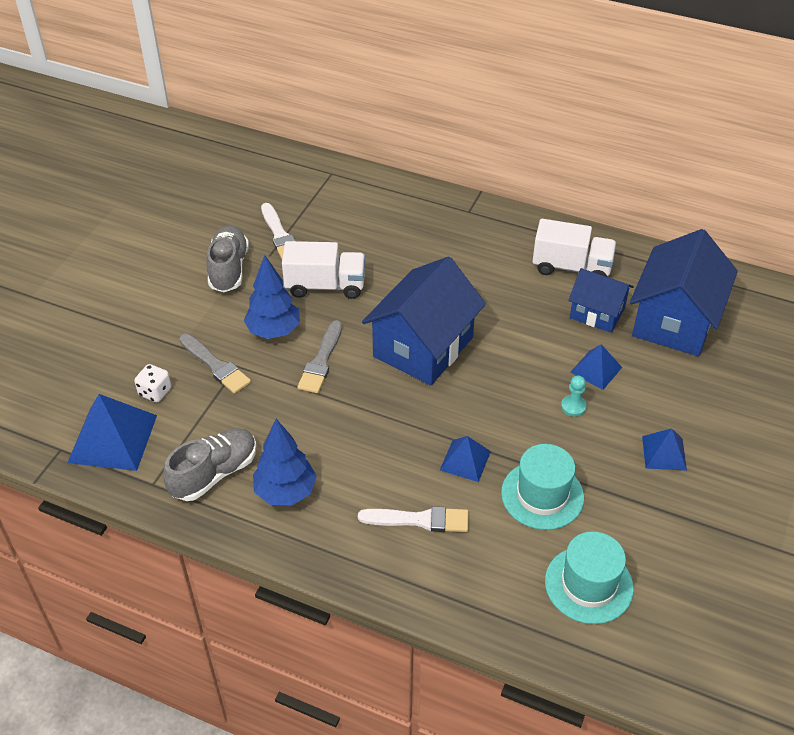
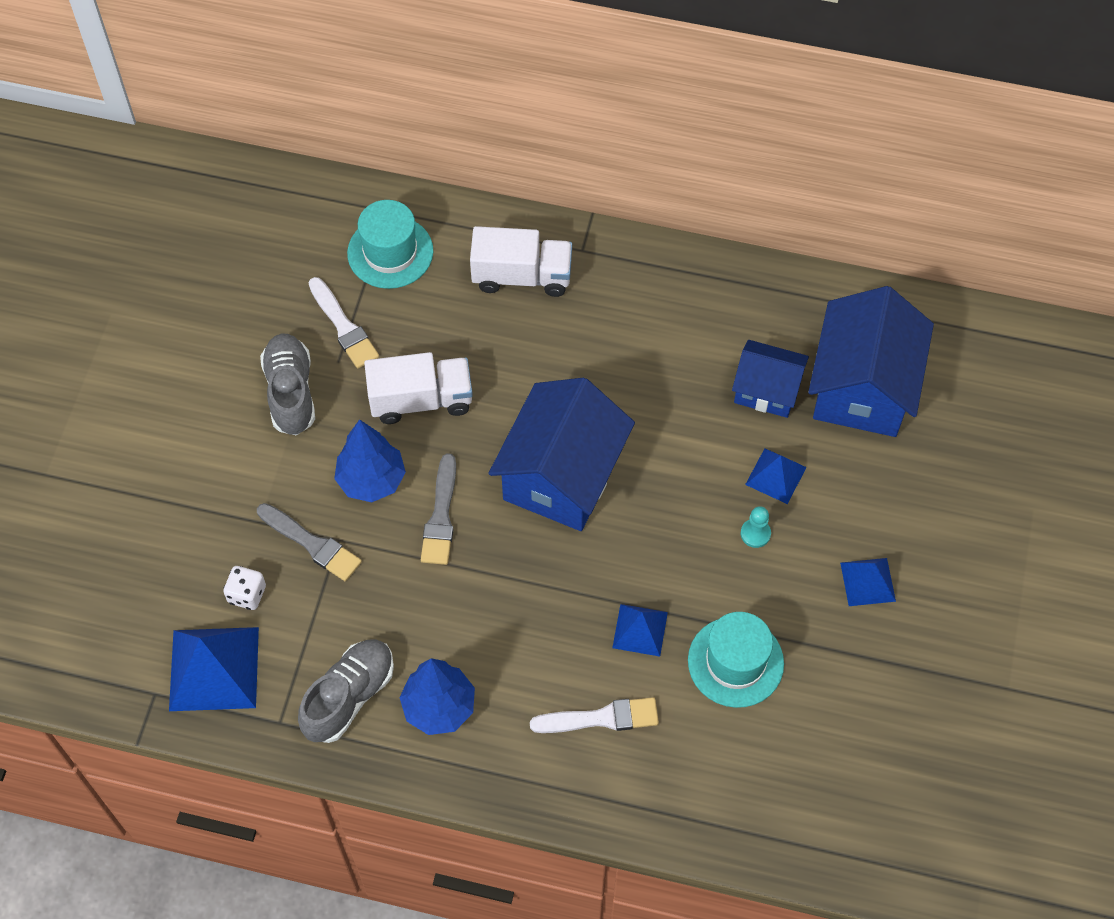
camera: 10 degrees left, 15 degrees up
white truck [532,219,616,277] -> white truck moved to [470,226,572,297]
turquoise hat [545,531,634,624] -> turquoise hat moved to [347,200,433,289]

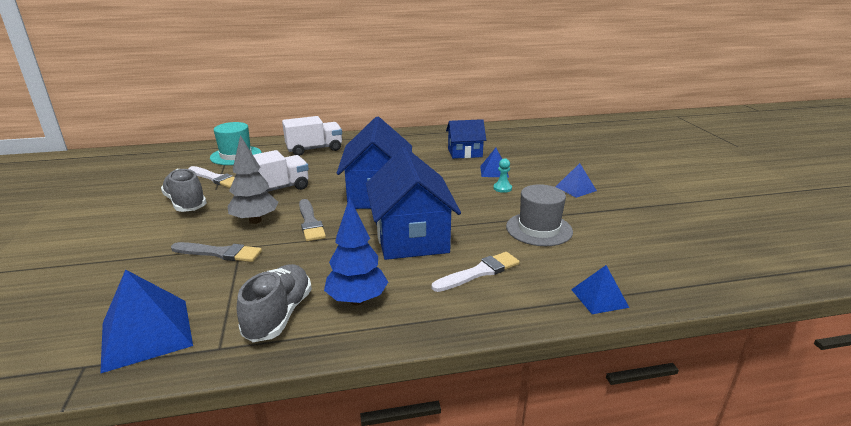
camera: 25 degrees left, 35 degrees down
white dice [223,566,266,610] -> none
blue tree [334,419,406,502] -> grey tree [228,135,279,224]
blue pyramid [612,604,668,657] -> blue pyramid moved to [571,265,629,314]
turquoise hat [688,612,784,708] -> grey hat [506,184,573,246]
blue house [808,286,934,437] -> blue house moved to [366,147,461,260]

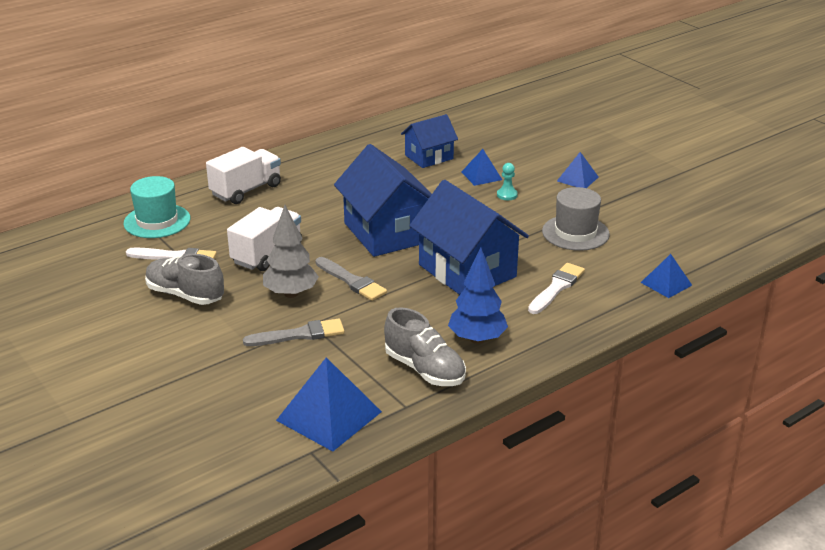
camera: 25 degrees left, 5 degrees up
grey shoe [237,264,312,342] -> grey shoe turned 150 degrees clockwise [384,307,466,386]

